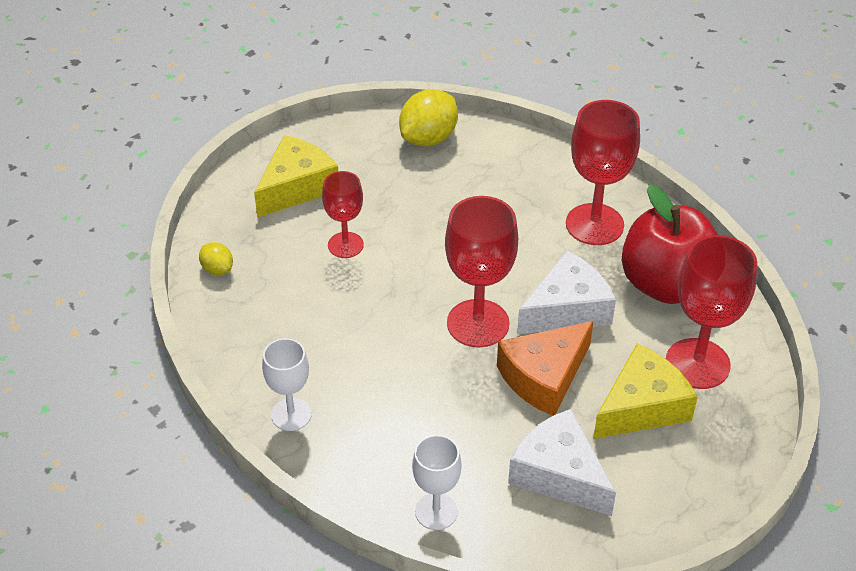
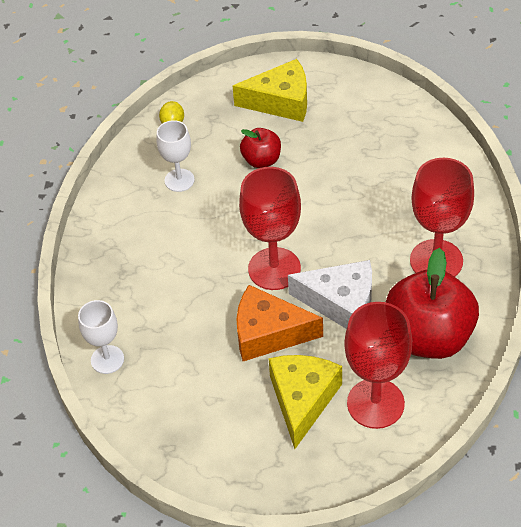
camera: 50 degrees right, 5 degrees up
white goblet [262,338,312,431] -> white goblet moved to [156,120,195,192]
red goblet [322,171,364,258] -> red apple [240,128,281,168]
yellow lemon [399,89,458,147] -> none
white cheese [508,409,616,516] -> none
yellow cheese [593,344,698,439] -> yellow cheese turned 90 degrees counterclockwise [268,355,342,449]

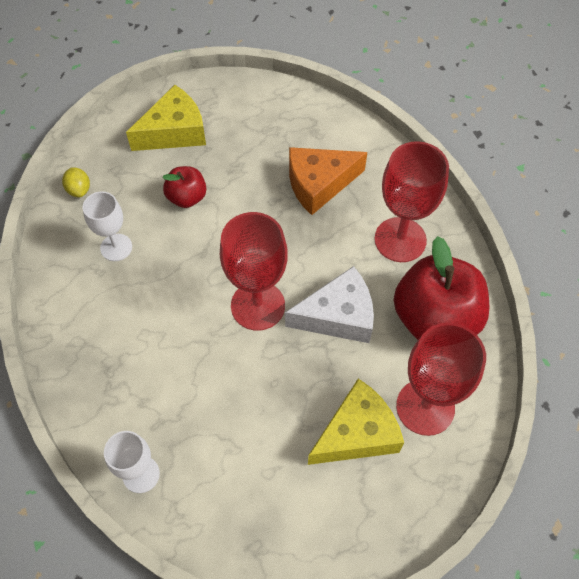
camera: 30 degrees left, 10 degrees up
orange cheese [237,285,323,361] -> orange cheese moved to [289,147,367,215]
yellow cheese [268,355,342,449] -> yellow cheese turned 75 degrees clockwise [308,379,404,465]

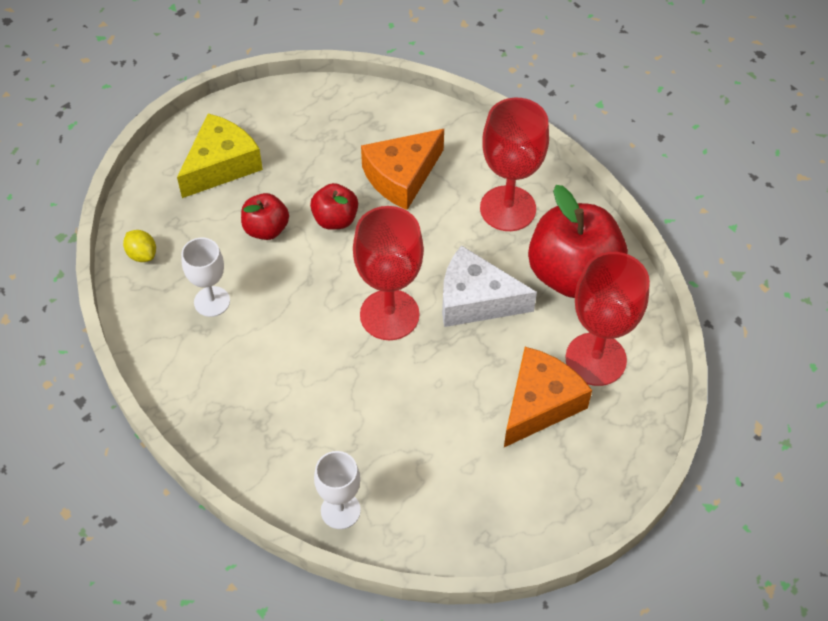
camera: 20 degrees left, 5 degrees down
white cheese [285,266,374,343] -> white cheese turned 135 degrees counterclockwise [442,245,537,327]
yellow cheese [308,379,404,465] -> orange cheese [504,347,592,447]
none -> red apple [310,183,358,230]

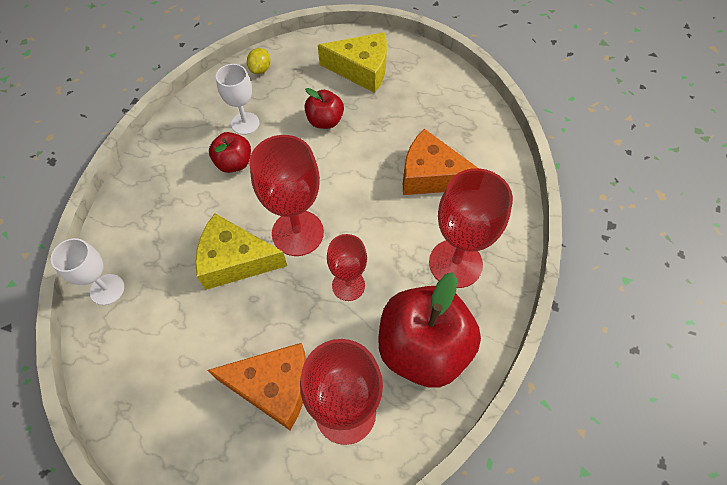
camera: 60 degrees right, 5 degrees up
red apple [310,183,358,230] -> red apple moved to [209,132,251,173]
white cheese [442,245,537,327] -> red goblet [327,234,367,301]
none -> yellow cheese [195,213,287,290]

